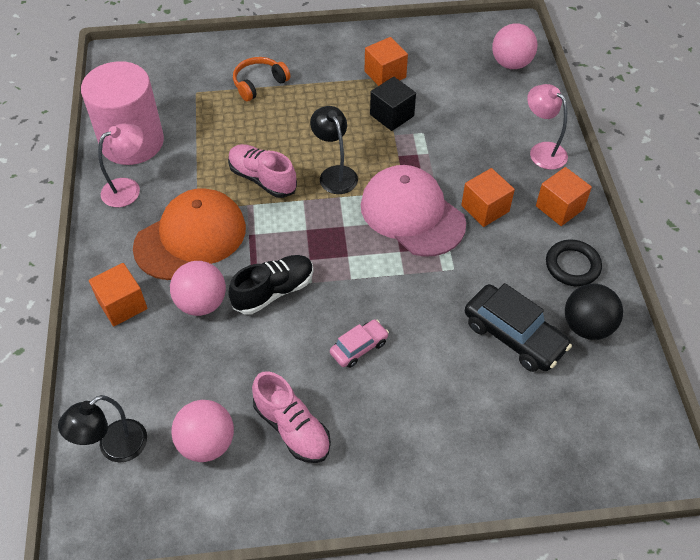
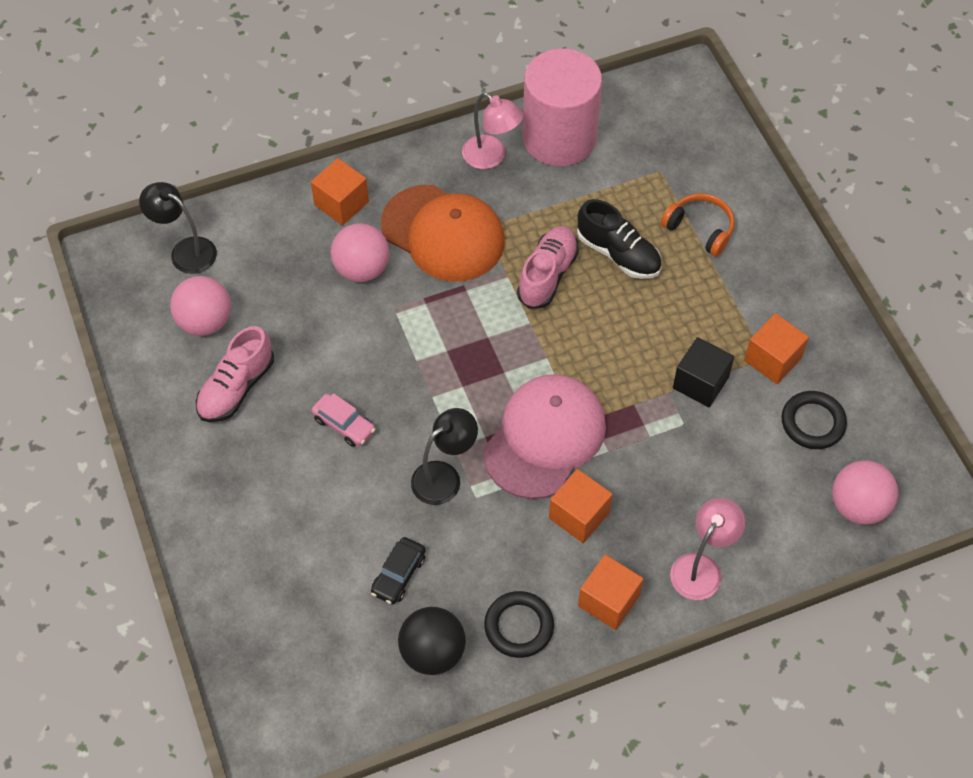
camera: 75 degrees right, 5 degrees up
black shoe [228,255,314,314] -> black shoe moved to [577,199,662,279]
black lamp [310,106,358,194] -> black lamp moved to [411,408,478,505]
black car [465,283,572,372] -> black car [371,537,426,605], size x0.57
none -> black ring [781,391,847,449]

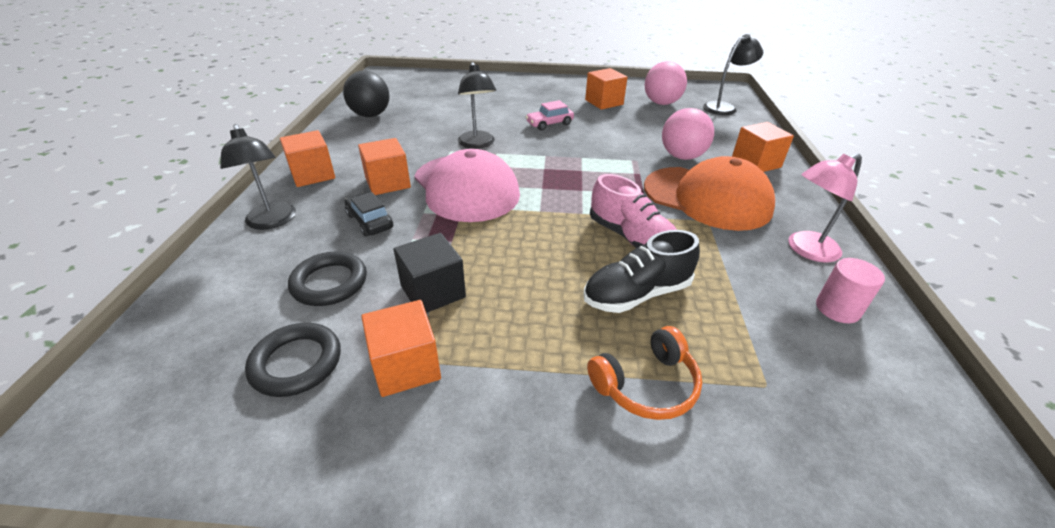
camera: 115 degrees right, 20 degrees down
pink shoe [196,326,274,422] -> orange cube [585,68,628,110]
black car [371,537,426,605] -> black car moved to [345,192,393,237]
orange cap [381,185,505,282] -> orange cap turned 120 degrees counterclockwise [644,156,775,231]
black ring [484,591,554,658] -> black ring moved to [288,251,367,306]
pink cylinder [523,49,602,166] -> pink cylinder [816,258,885,323], size x0.42
pink lamp [670,498,745,600] -> black lamp [220,124,296,230]
pink ball [832,460,898,525] -> none

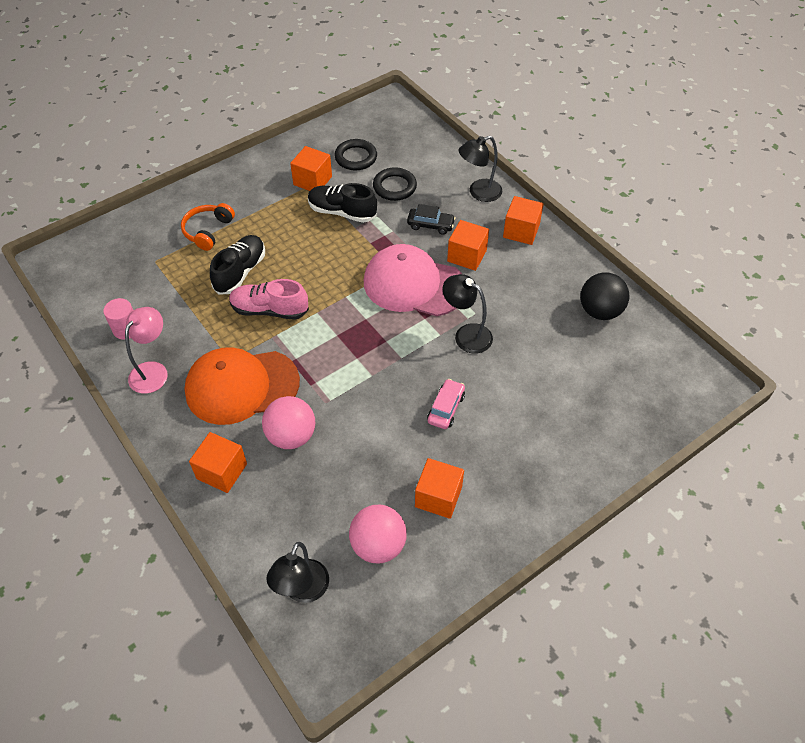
camera: 140 degrees right, 15 degrees up
black lamp [220,124,296,230] -> black lamp turned 45 degrees counterclockwise [459,136,502,202]
black cube [394,233,466,313] -> black shoe [308,183,377,223]

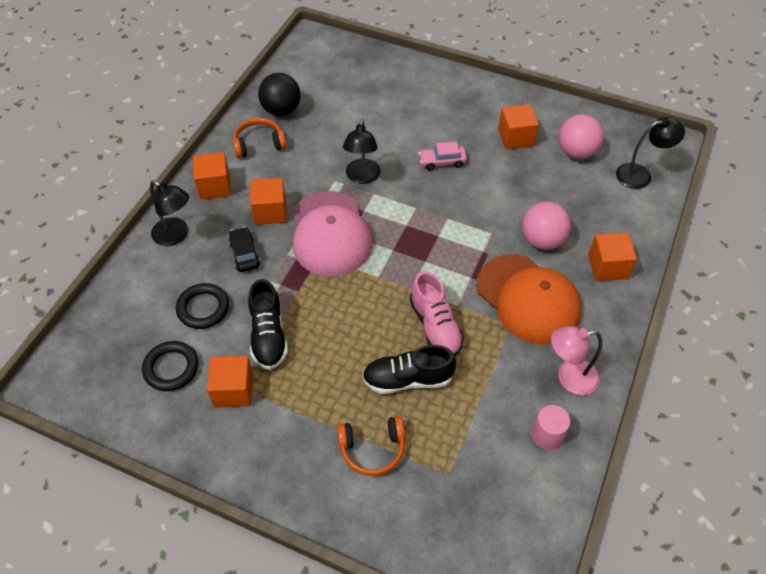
camera: 120 degrees left, 0 degrees up
none -> orange headphones [233,118,286,158]

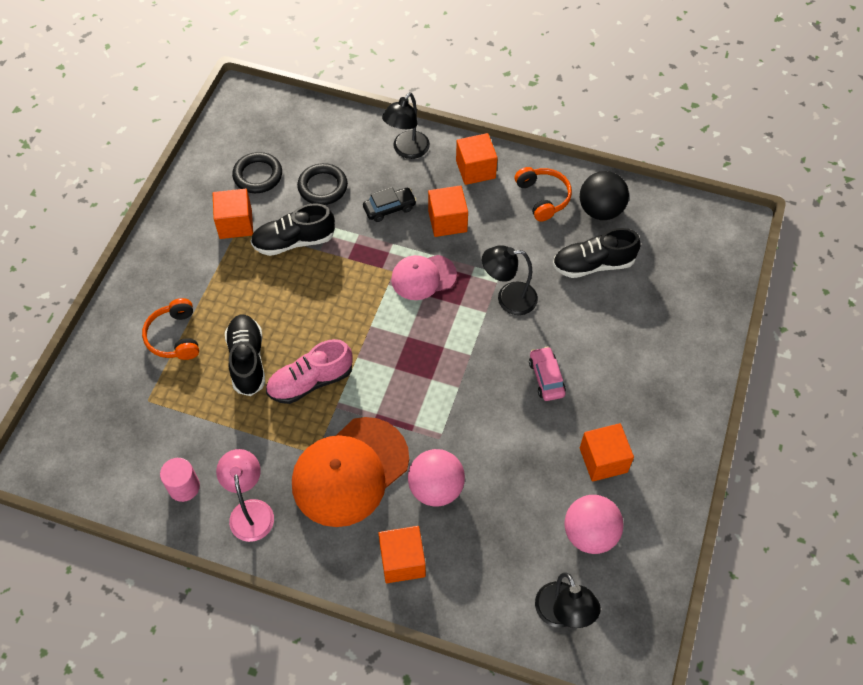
camera: 85 degrees right, 5 degrees up
pink cap [293,191,373,276] -> pink cap [391,255,457,300], size x0.58
none -> black shoe [553,228,640,278]

